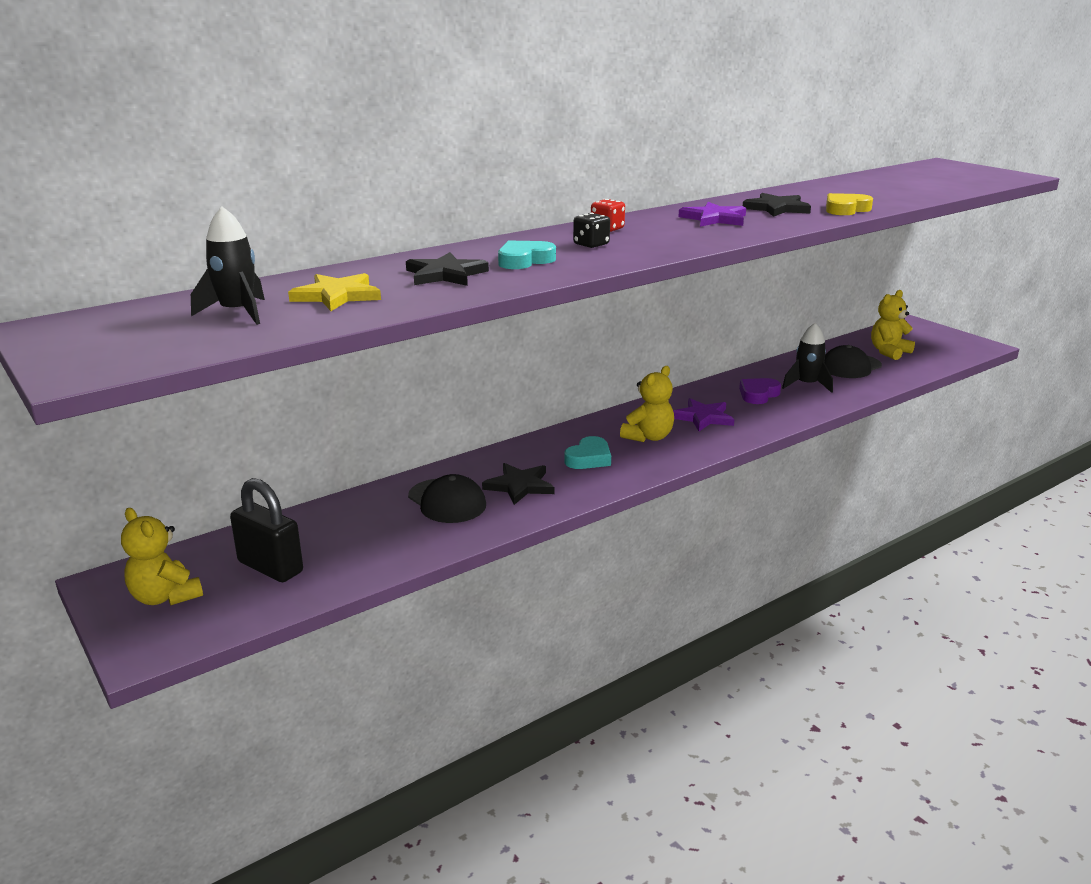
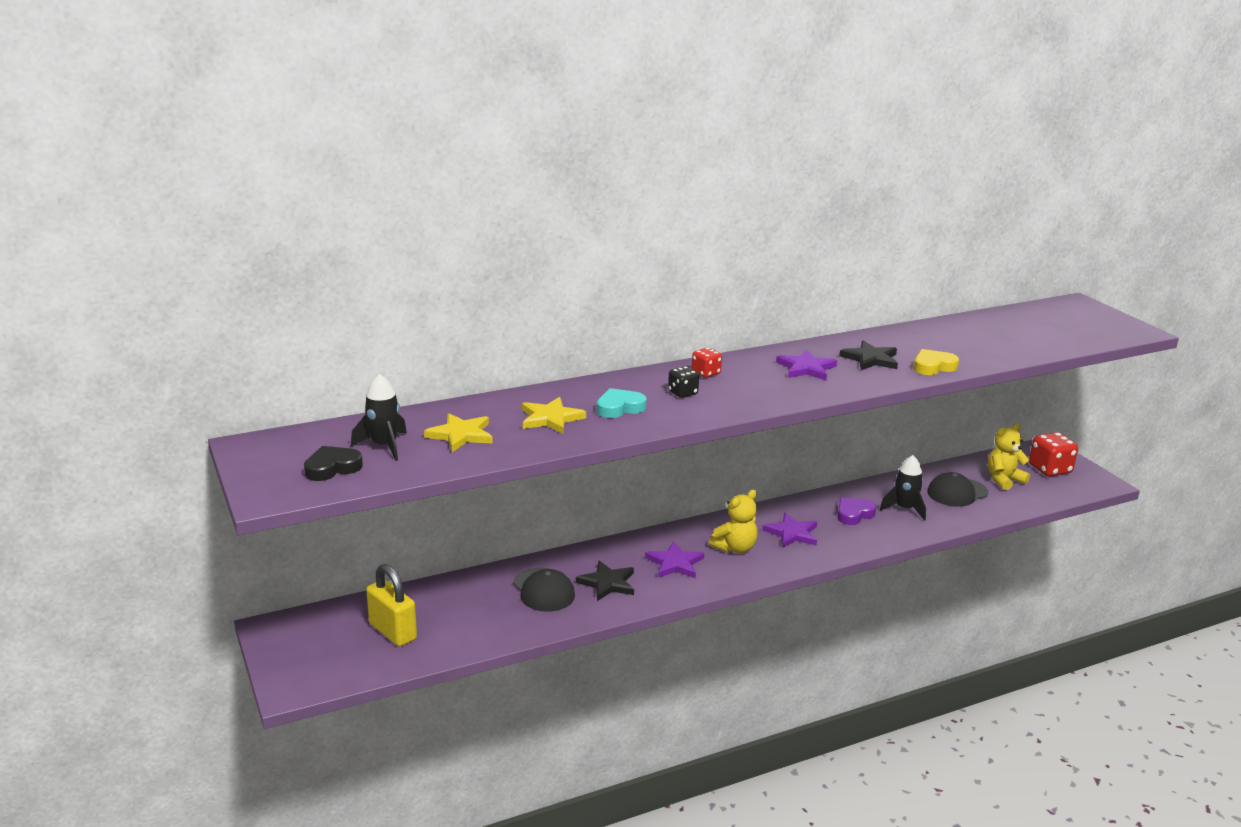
camera: 10 degrees right, 0 degrees up
yellow teddy bear [121,508,203,606] -> none
black padlock [230,478,303,582] -> yellow padlock [366,564,417,647]
black star [406,252,489,286] -> yellow star [522,397,586,434]
turquoise heart [564,436,611,469] -> purple star [645,541,704,578]
none -> black heart [304,446,363,481]
none -> red dice [1029,432,1078,477]

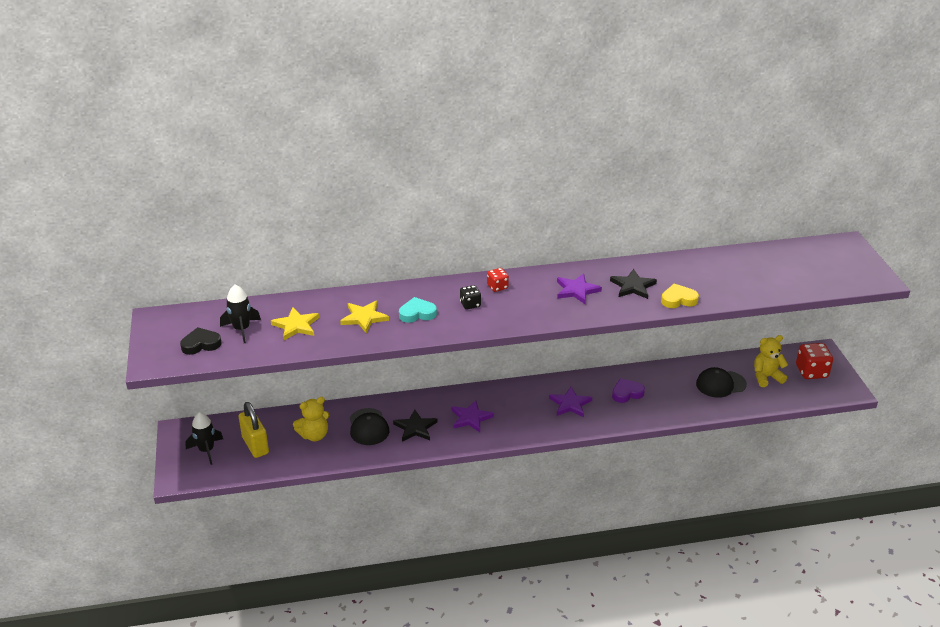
camera: 15 degrees right, 10 degrees up
yellow teddy bear [709,490,758,553] -> yellow teddy bear moved to [293,397,329,441]
black rocket [880,455,926,521] -> black rocket moved to [185,412,223,465]

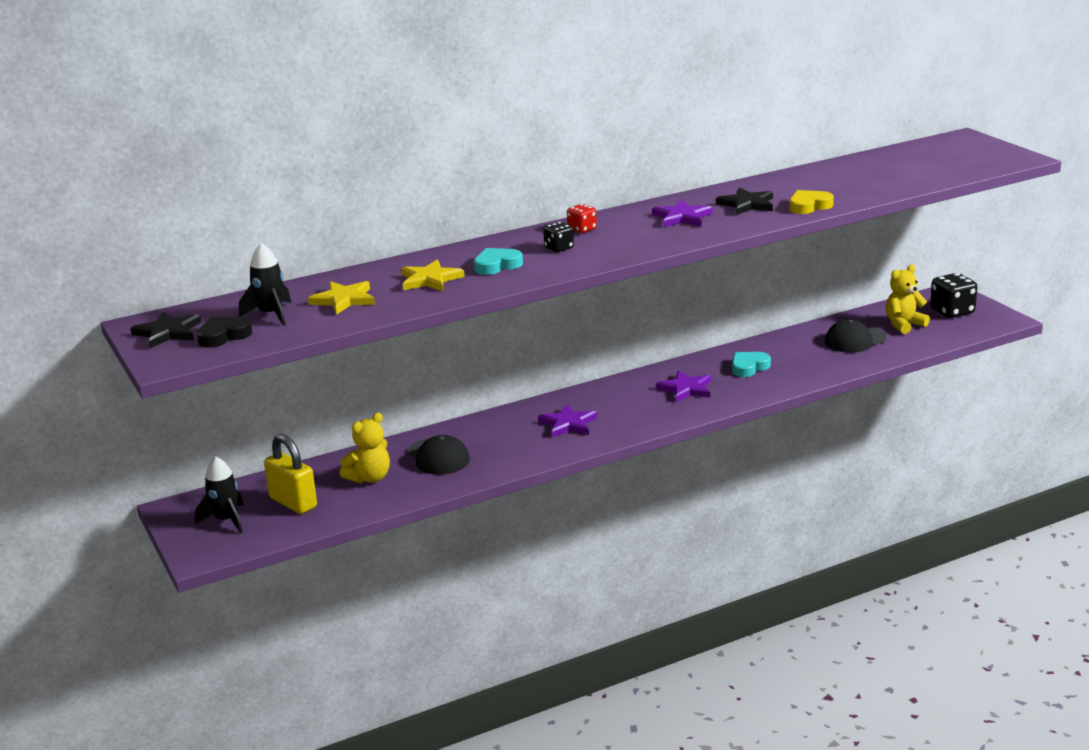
camera: 15 degrees left, 10 degrees down
black star [393,410,438,442] -> black star moved to [130,312,201,348]
purple heart [612,379,645,403] -> turquoise heart [732,352,771,377]
red dice [796,343,833,379] -> black dice [930,273,977,318]

